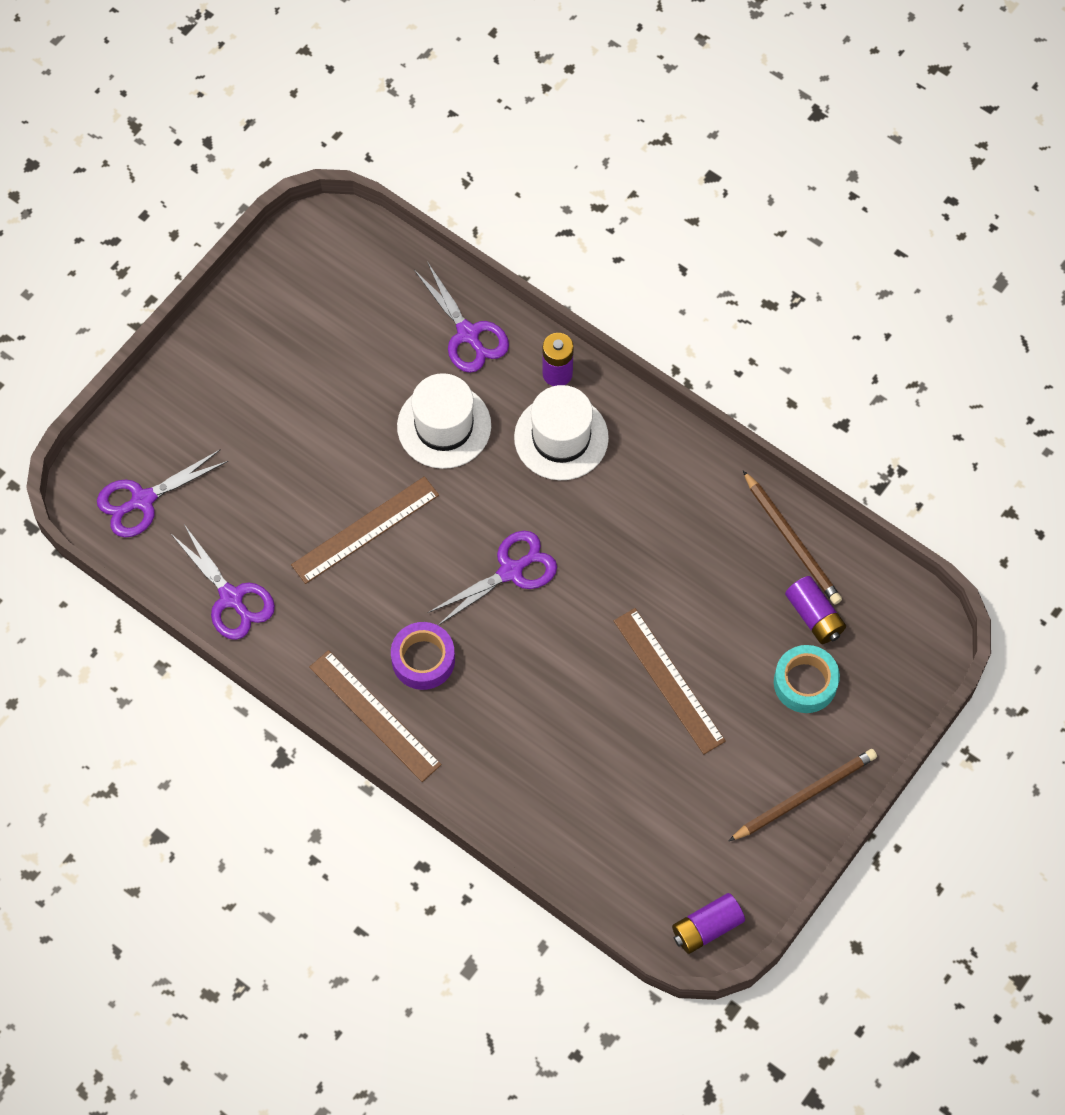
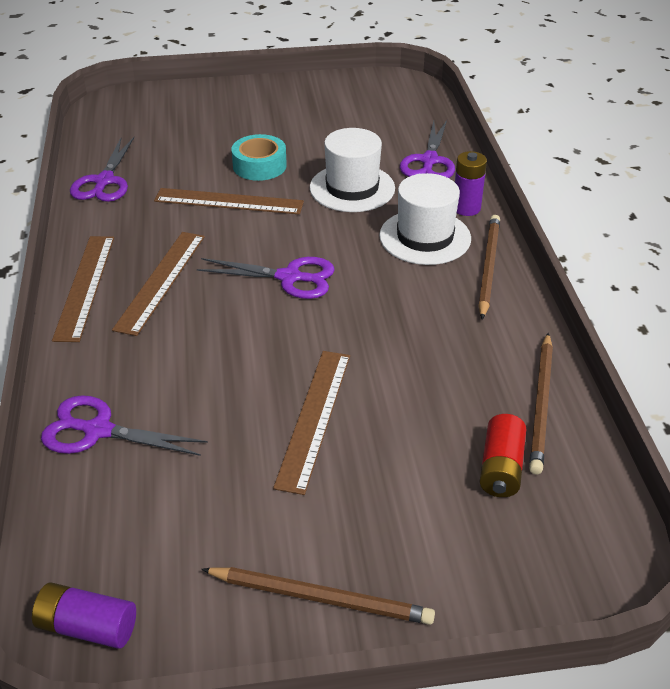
camera: 45 degrees right, 25 degrees down
purple scissors [97,449,228,537] -> purple scissors moved to [41,395,208,456]
purple tape [391,622,455,690] -> brown ruler [112,232,205,336]
turquoise tape [774,645,840,713] -> turquoise tape moved to [232,134,287,181]
purple battery [785,576,846,644] -> red battery [480,414,526,497]
none -> brown pencil [478,215,500,319]

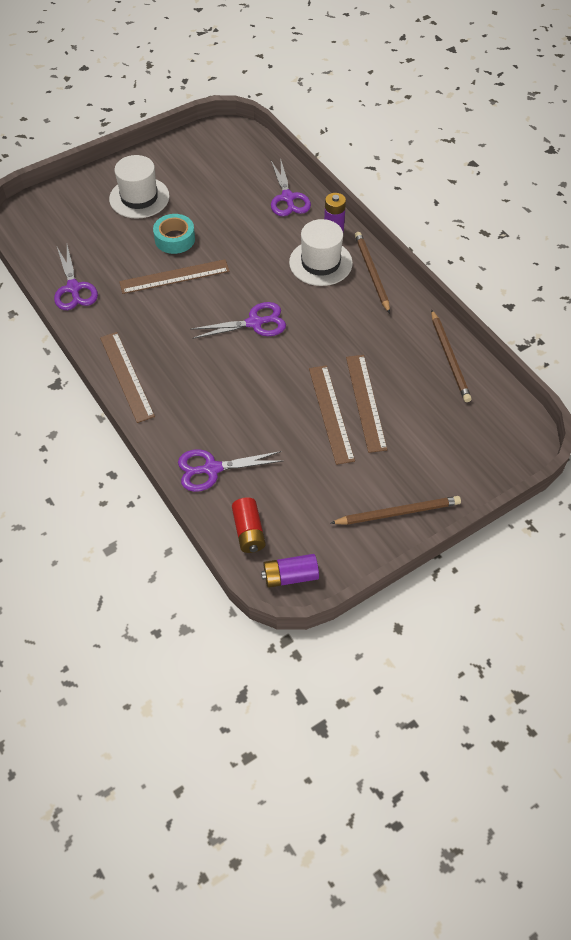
camera: 25 degrees left, 15 degrees up
brown ruler [112,232,205,336] -> brown ruler moved to [346,355,387,453]
white hat [310,128,395,212] -> white hat moved to [109,155,169,219]
red battery [480,414,526,497] -> red battery moved to [232,497,266,553]

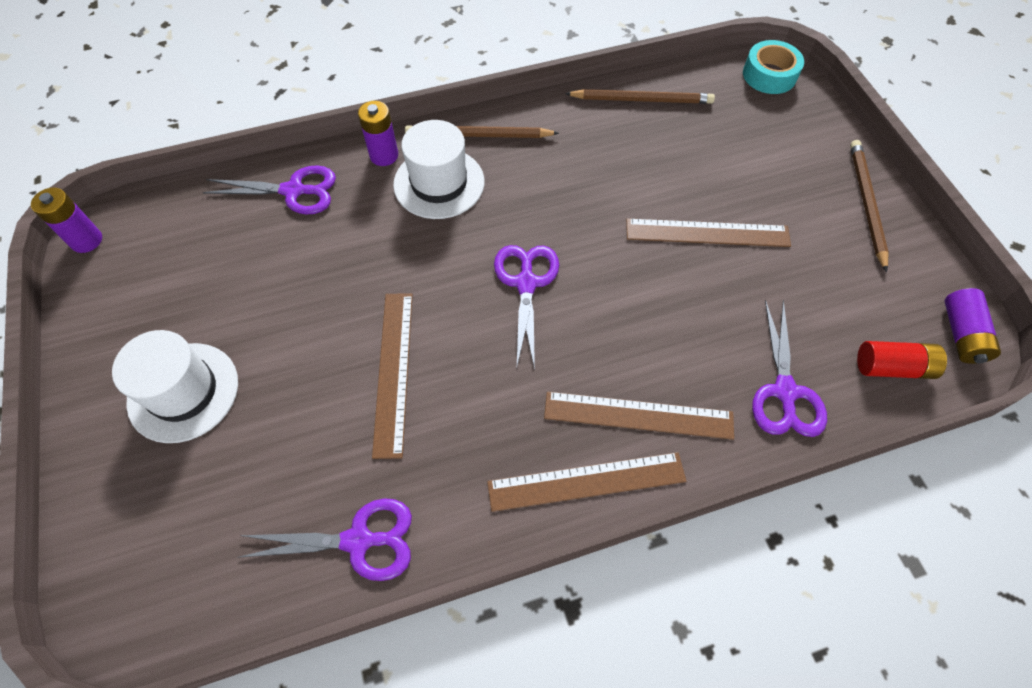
camera: 75 degrees left, 5 degrees up
turquoise tape [153,214,195,254] -> turquoise tape moved to [743,40,804,94]
brown ruler [346,355,387,453] -> brown ruler moved to [544,392,734,440]
none -> purple battery [31,188,102,253]

